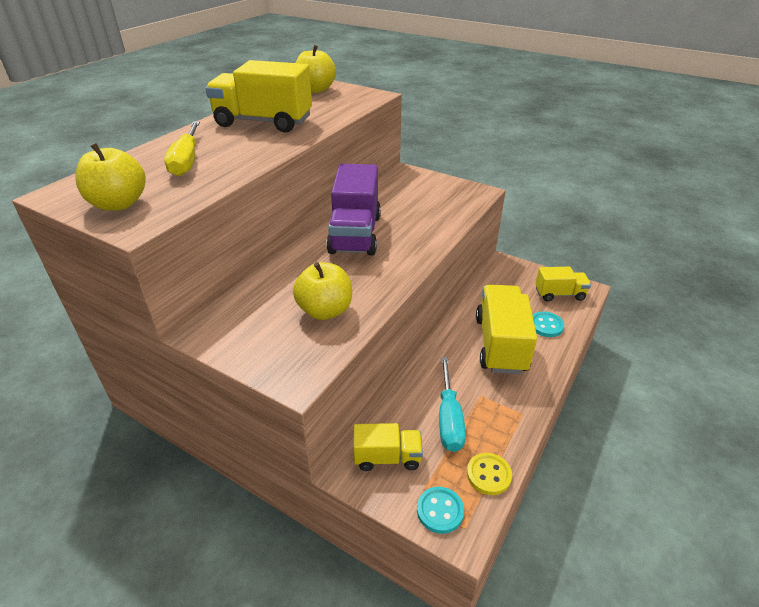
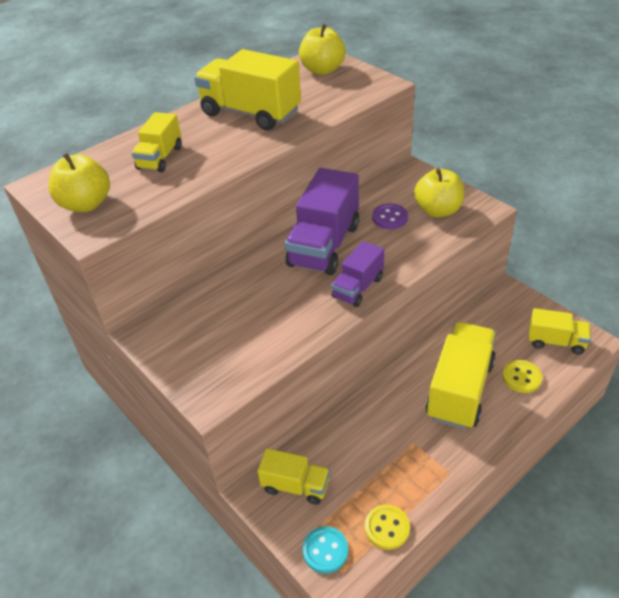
camera: 20 degrees right, 5 degrees up
yellow screwdriver [164,121,200,176] -> yellow truck [131,112,182,172]
yellow apple [293,262,352,320] -> yellow apple moved to [414,168,464,217]
turquoise screwdriver [439,357,466,452] -> none
turquoise button [533,311,564,337] -> yellow button [502,360,542,393]
none -> purple truck [331,241,384,307]
none -> purple button [372,204,408,229]

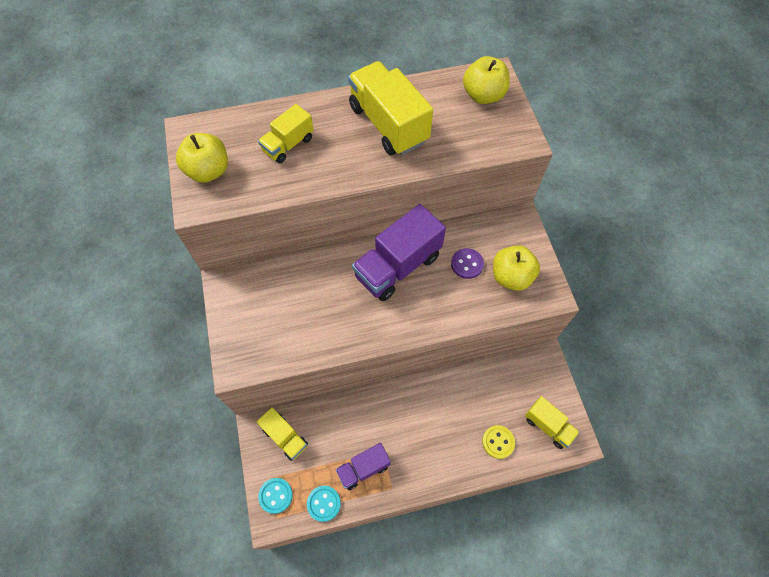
camera: 25 degrees right, 20 degrees up
purple truck [331,241,384,307] -> purple truck moved to [336,443,391,490]
yellow button [365,505,410,550] -> turquoise button [307,486,341,522]
yellow truck [426,322,496,429] -> none

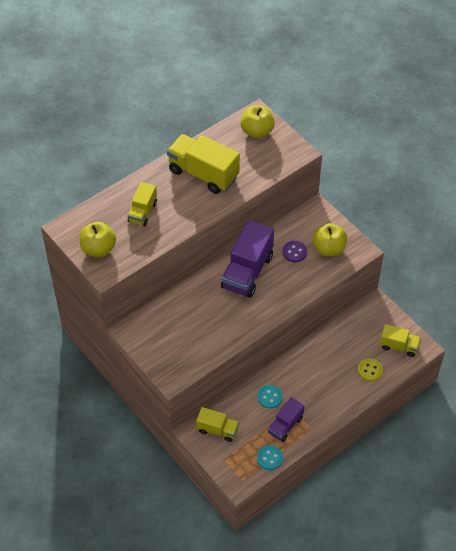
camera: 25 degrees left, 10 degrees down
turquoise button [258,478,293,514] -> turquoise button moved to [257,385,283,409]

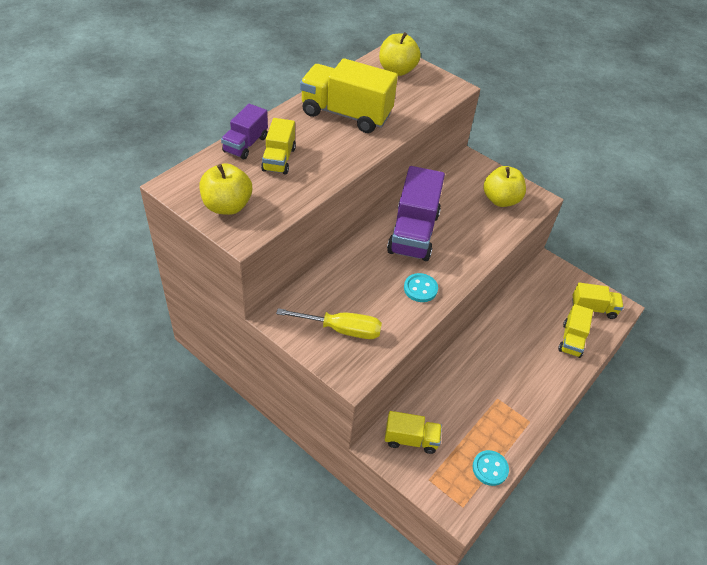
camera: 15 degrees left, 5 degrees down
turquoise button [257,385,283,409] -> turquoise button moved to [404,273,438,302]
purple truck [268,397,304,442] -> purple truck moved to [221,104,268,159]
purple button [283,241,307,262] -> none
yellow button [358,358,383,381] -> yellow truck [558,304,593,358]
none -> yellow screwdriver [276,308,382,339]

